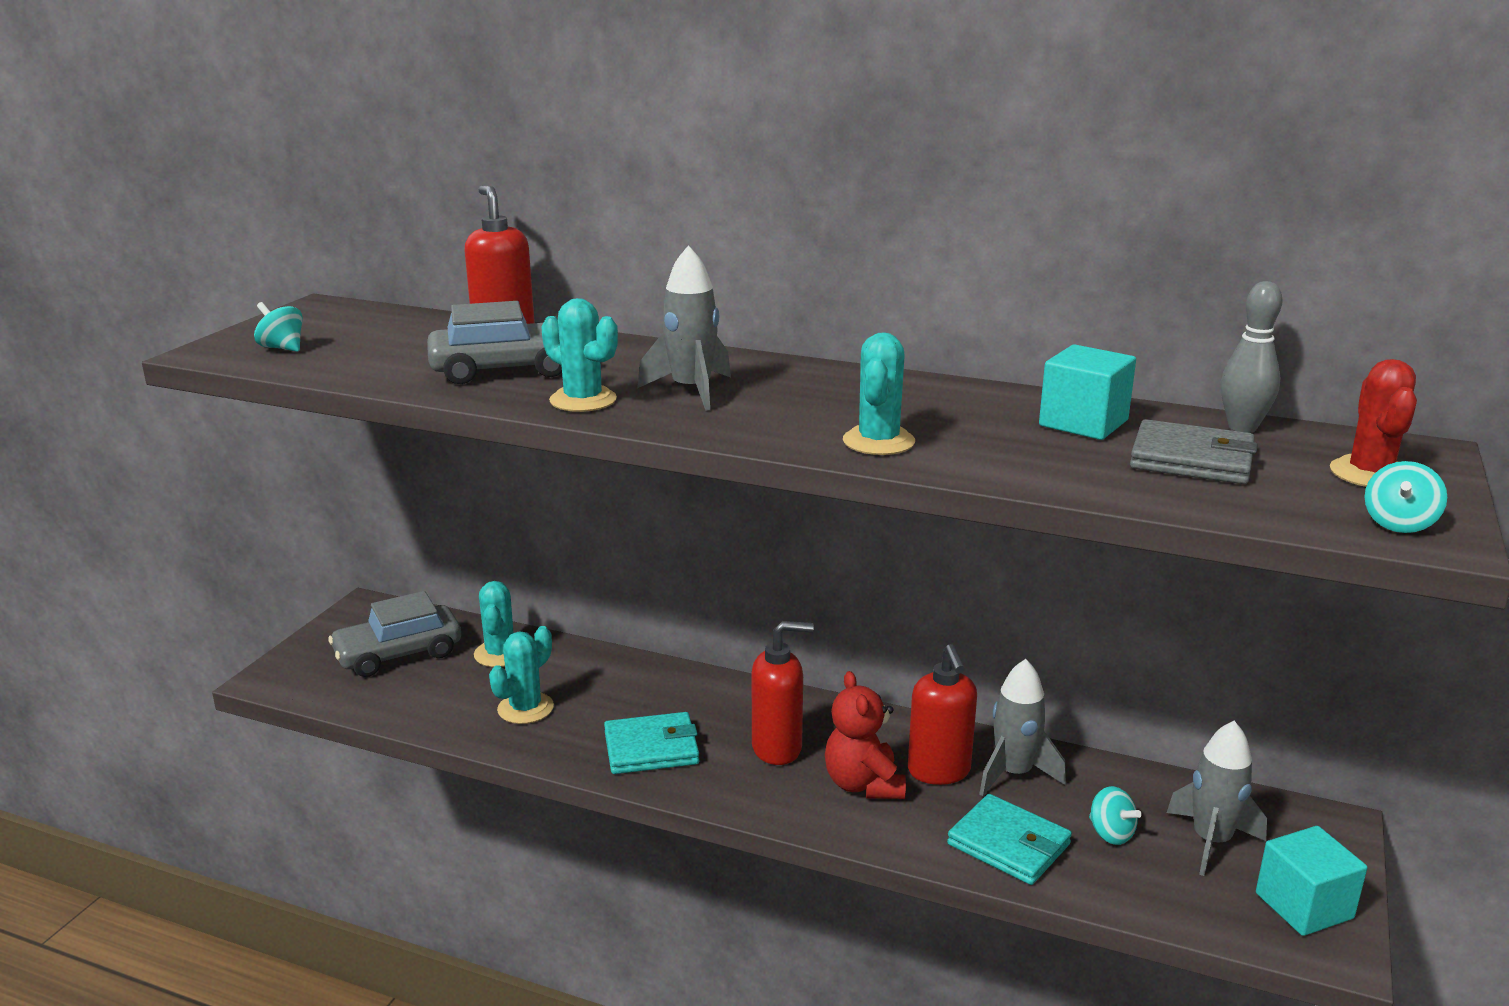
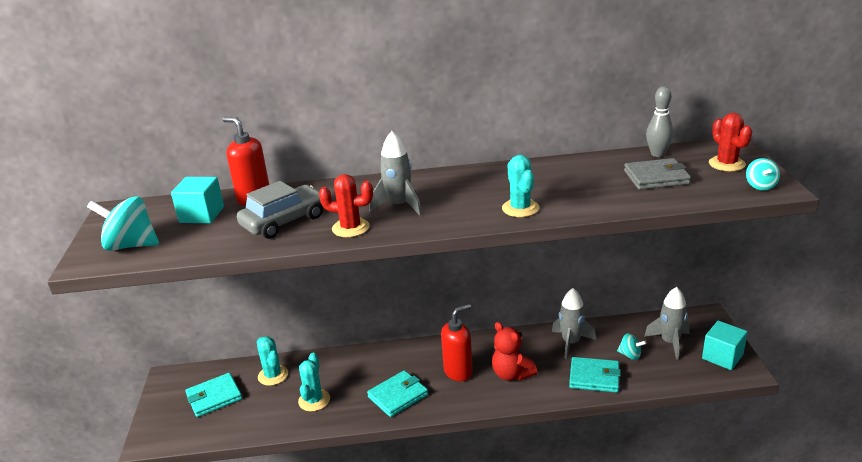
camera: 25 degrees left, 5 degrees up
turquoise spinning top [254,302,303,352] -> turquoise spinning top [87,196,159,251], size x1.84
grey car [328,591,461,677] -> turquoise wallet [185,373,242,417]
turquoise cactus [541,298,618,412] -> red cactus [319,174,373,237]
red soap dispenser [908,644,977,785] -> none
turquoise cube [1039,344,1136,440] -> turquoise cube moved to [171,177,224,223]

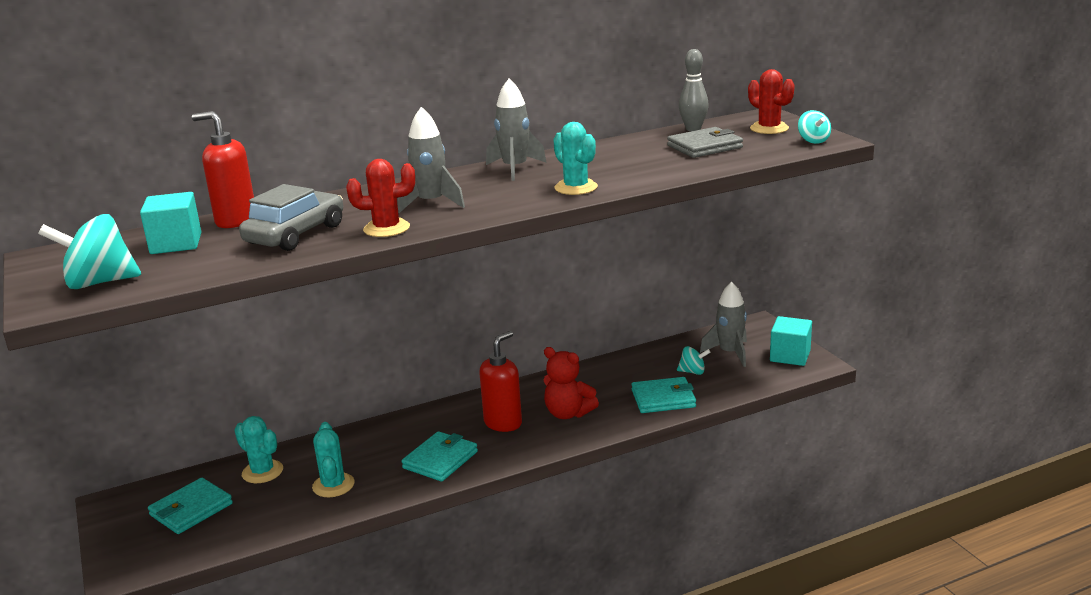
camera: 20 degrees left, 5 degrees down
grey rocket [552,288,596,359] -> grey rocket moved to [486,79,547,181]

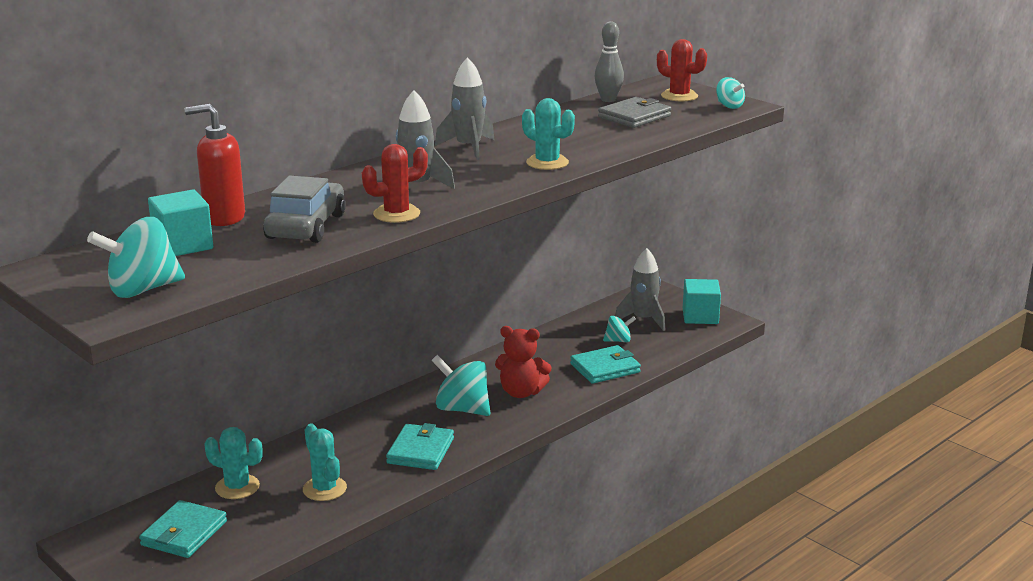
camera: 20 degrees left, 0 degrees up
red soap dispenser [479,331,522,432] -> turquoise spinning top [432,355,491,416]

